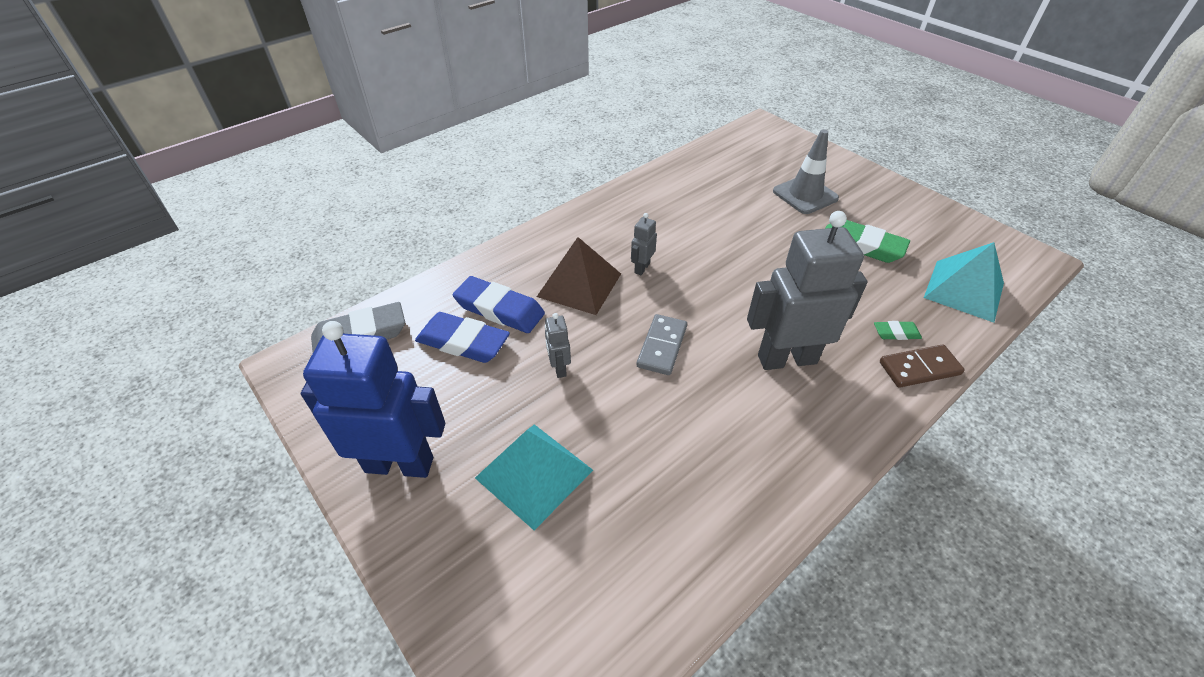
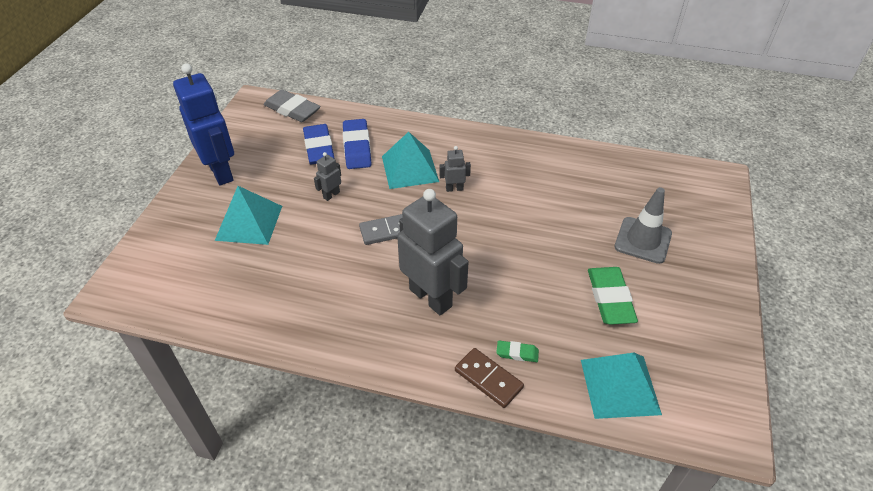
camera: 55 degrees right, 0 degrees up
brown pyramid [537,237,621,315] -> turquoise pyramid [382,132,439,189]
green eraser [874,321,922,340] -> green eraser turned 45 degrees counterclockwise [496,341,539,362]

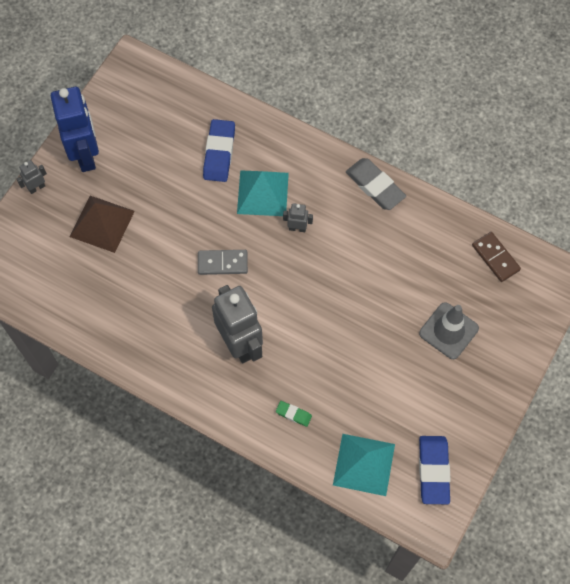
camera: 15 degrees right, 20 degrees up
turquoise pyramid [215,186,282,245] -> brown pyramid [70,196,135,253]
grey eraser [264,89,320,122] -> grey eraser moved to [346,158,406,210]
blue eraser [303,124,334,164] -> blue eraser moved to [419,436,451,504]
grey robot [314,152,341,201] -> grey robot moved to [17,160,47,194]
brown domino [455,348,524,408] -> brown domino moved to [472,232,521,282]
green eraser [588,267,638,325] -> none

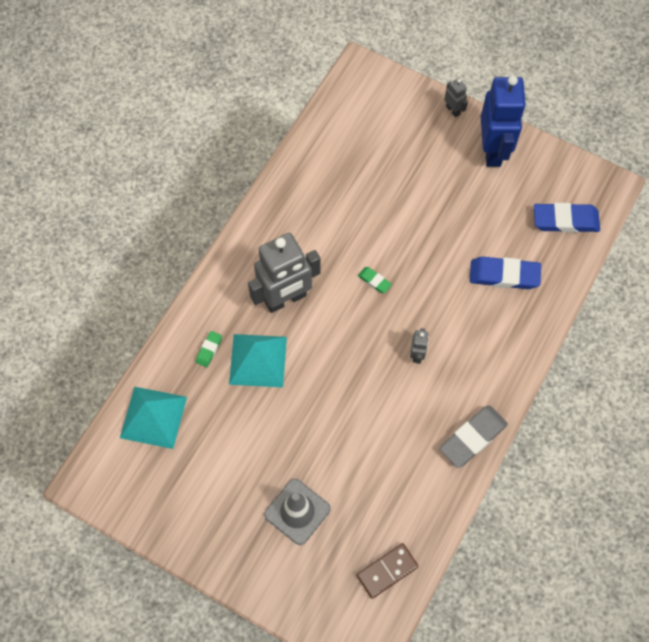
camera: 90 degrees right, 0 degrees up
blue robot [51,87,99,172] -> blue robot turned 75 degrees counterclockwise [481,75,526,167]
brown pyramid [70,196,135,253] -> none
grey domino [198,250,248,275] -> green eraser [358,267,392,293]
turquoise pyramid [237,170,289,216] -> turquoise pyramid moved to [229,334,287,387]
blue eraser [419,436,451,504] -> blue eraser moved to [534,203,600,233]

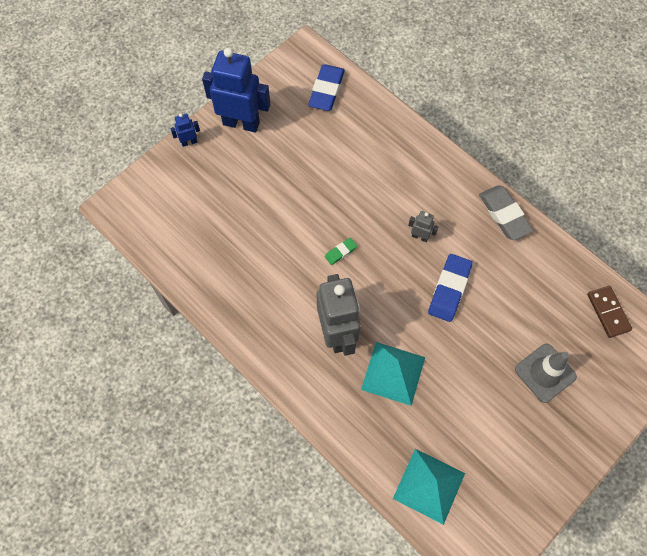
camera: 75 degrees left, 0 degrees up
green eraser [196,331,222,367] -> none
grey robot [444,78,468,117] -> blue robot [170,113,200,147]
blue eraser [470,257,541,289] -> blue eraser moved to [428,254,473,322]

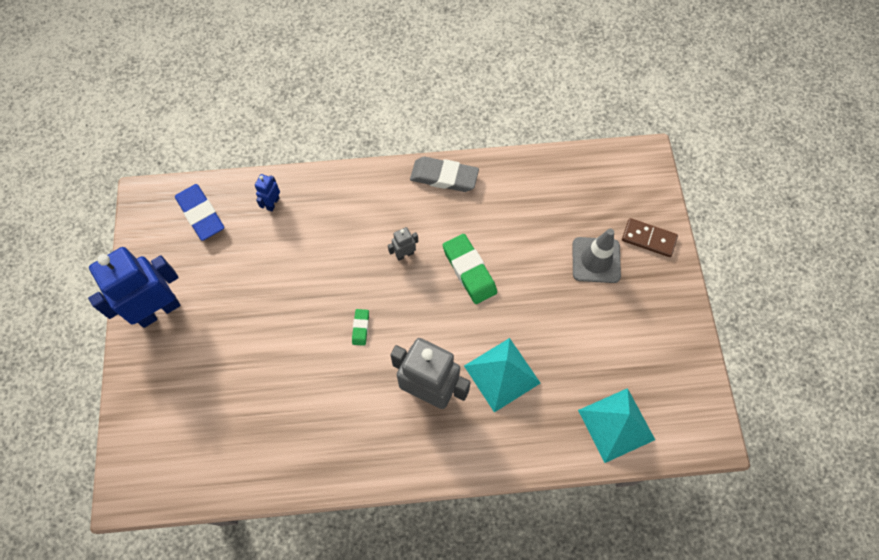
camera: 50 degrees left, 0 degrees up
blue robot [170,113,200,147] -> blue robot moved to [255,174,280,211]
blue eraser [428,254,473,322] -> green eraser [443,234,497,304]
brown domino [587,286,632,338] -> brown domino moved to [622,218,678,257]

